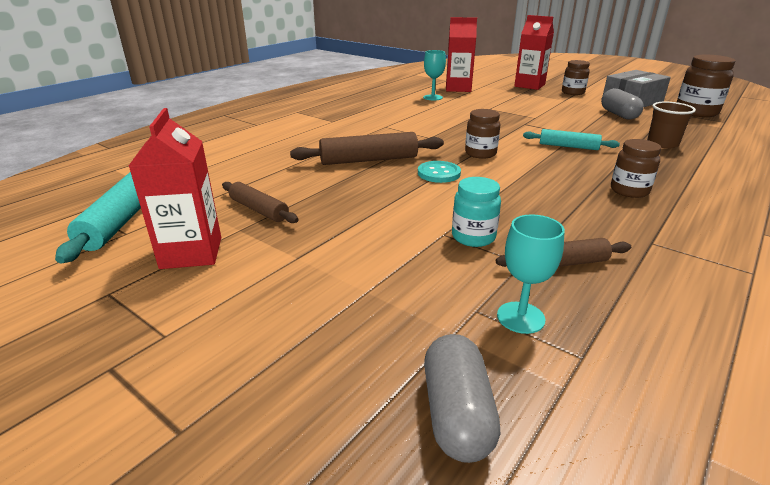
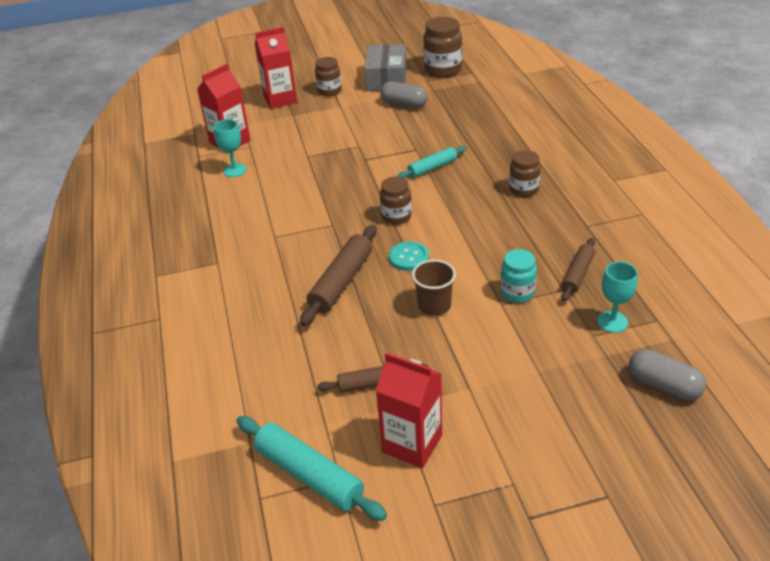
camera: 50 degrees left, 10 degrees up
brown cup [647,102,696,149] -> brown cup moved to [412,260,456,316]

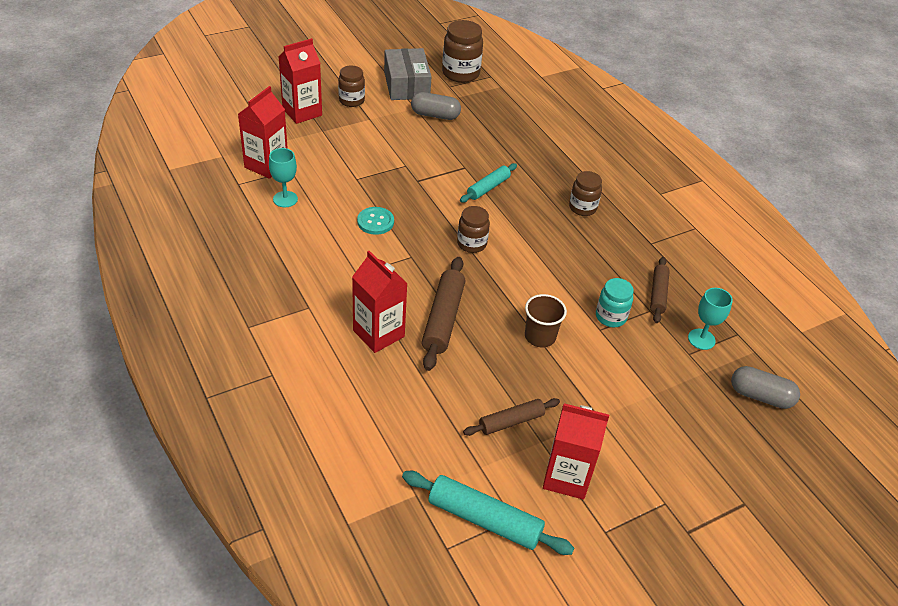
camera: 20 degrees left, 5 degrees up
turquoise button [389,241,429,271] -> turquoise button moved to [357,207,394,235]
none -> red carton [352,251,408,353]

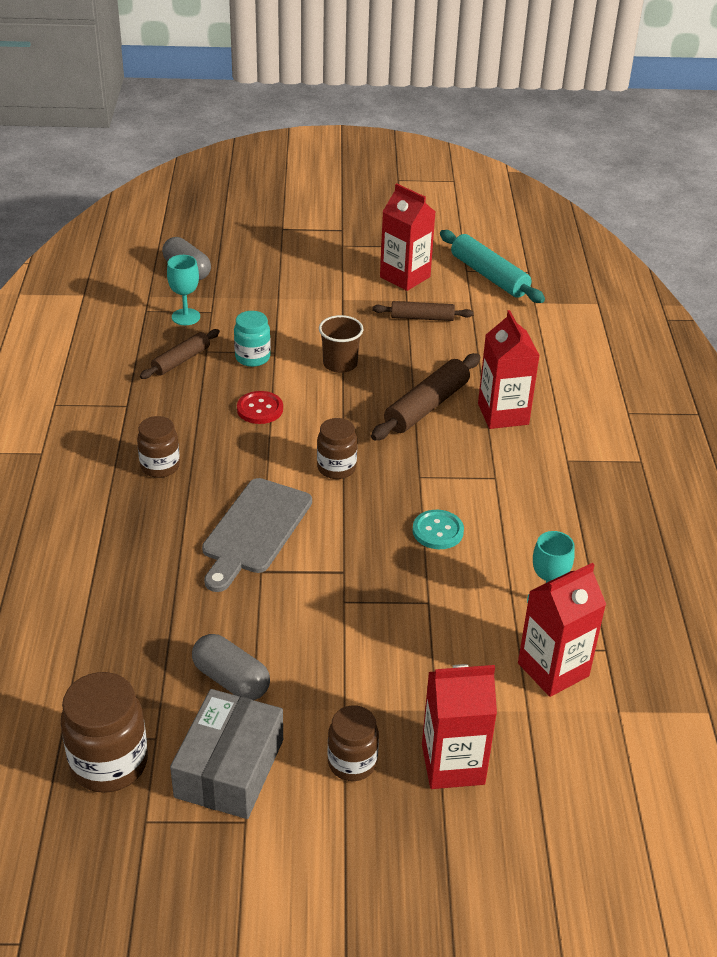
camera: 150 degrees left, 5 degrees down
turquoise rolling pin [460,163,517,203] -> grey cutting board [202,478,312,592]
none -> red button [237,391,283,424]

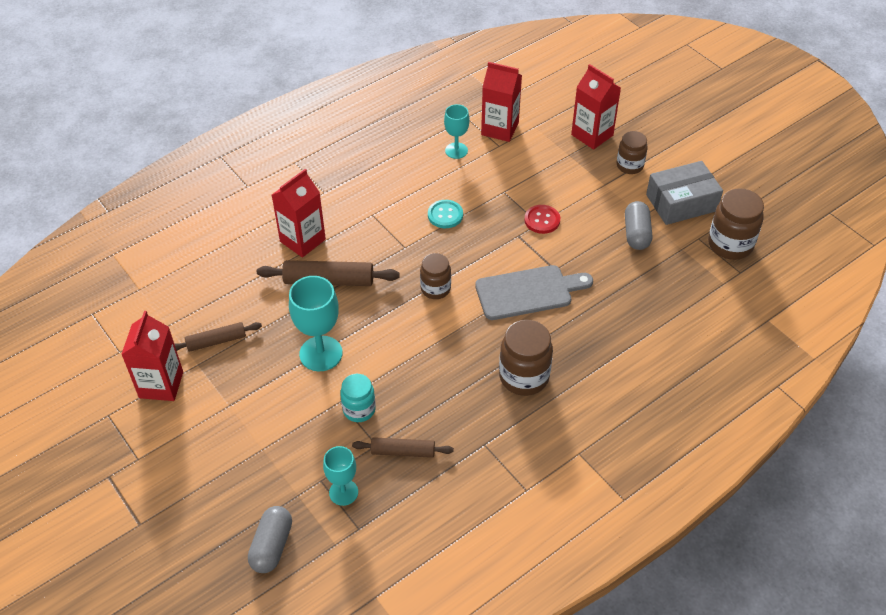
camera: 125 degrees left, 10 degrees up
brown jar [137,416,180,478] -> brown jar [499,320,553,396], size x1.56
red button [237,391,283,424] -> red button moved to [524,205,560,234]
brown cup [319,315,363,373] -> turquoise goblet [289,276,343,371]
brown rolling pin [372,301,474,321] -> brown rolling pin turned 75 degrees counterclockwise [175,322,262,352]
turquoise rolling pin [440,230,545,303] -> none

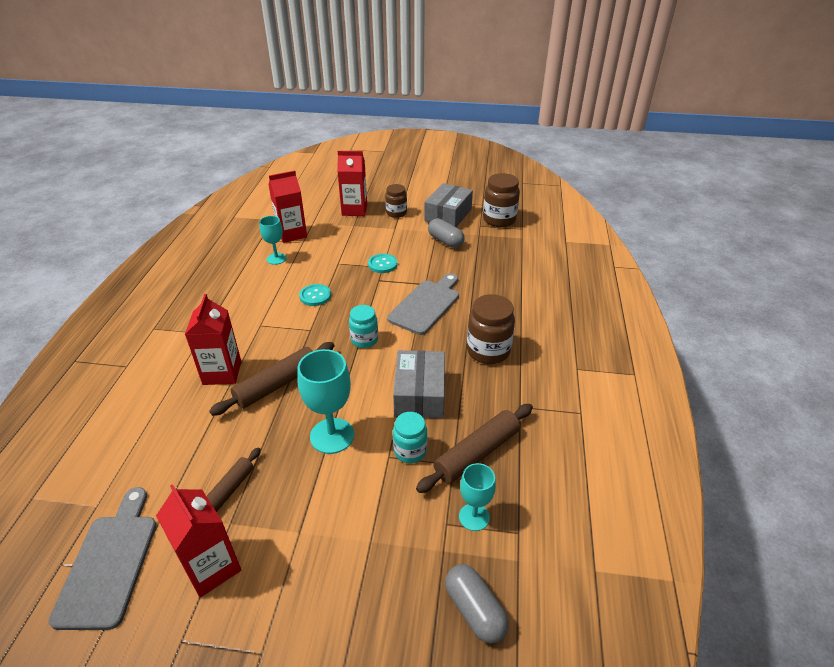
camera: 45 degrees left, 10 degrees down
brown rolling pin [352,437,454,458] -> brown rolling pin [416,404,533,493], size x1.58
brown jar [420,253,451,299] -> turquoise jar [349,305,378,348]
red button [524,205,560,234] -> turquoise button [368,253,397,273]
none -> grey cutting board [49,487,156,630]
none -> grey box [393,350,445,418]

